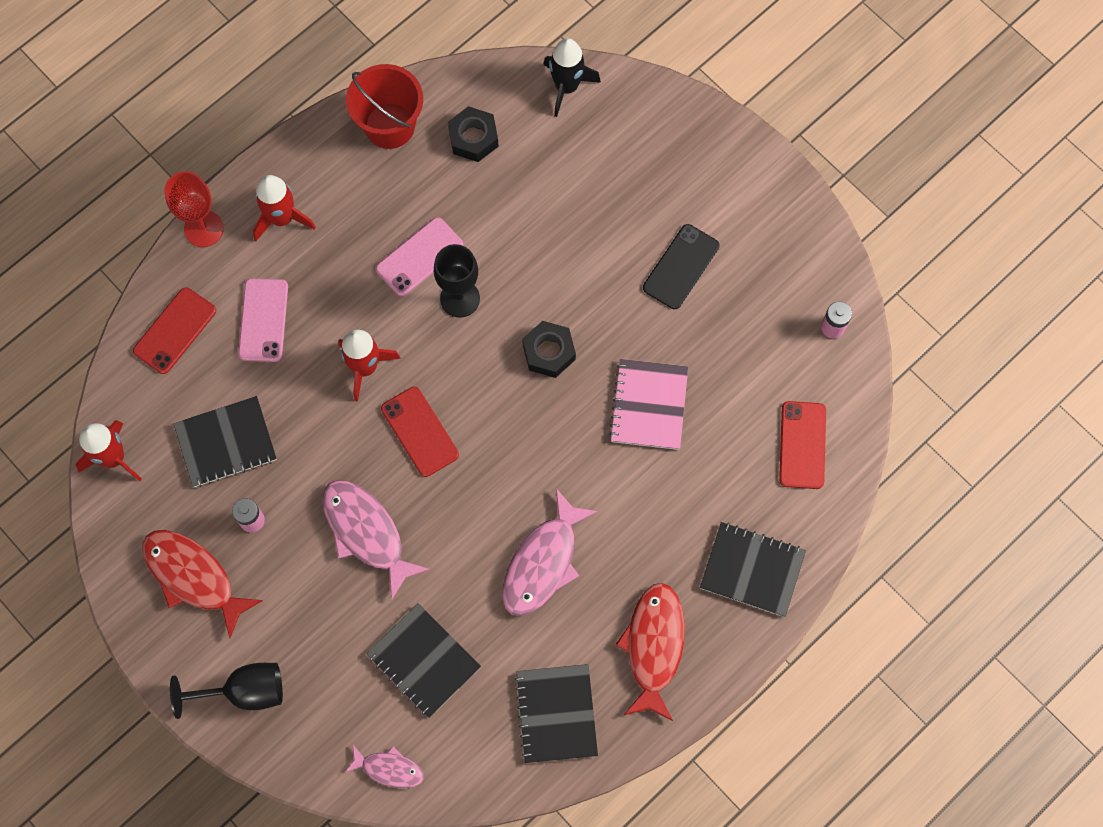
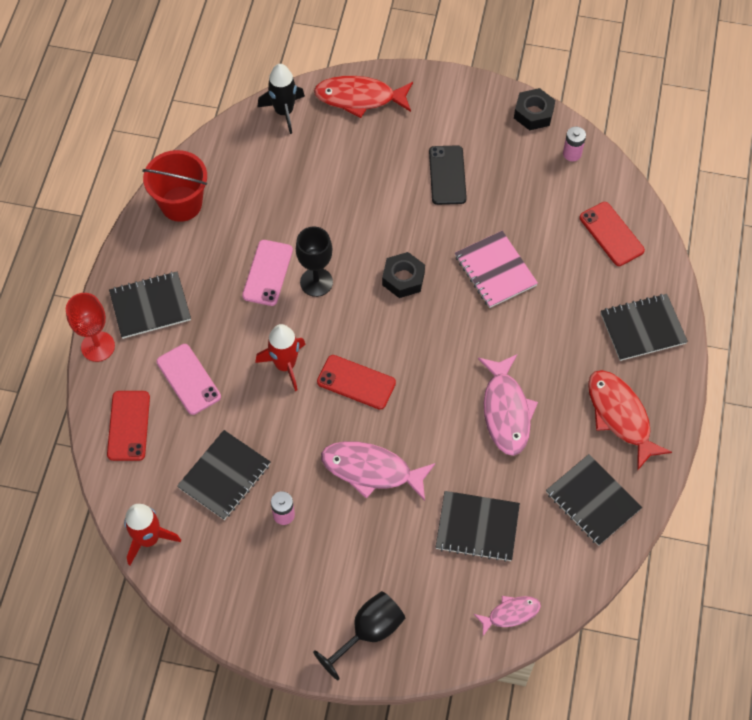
camera: 35 degrees left, 10 degrees down
red fish [142,530,263,638] -> red fish moved to [314,76,413,118]
red rocket [253,175,316,241] -> black notebook [109,271,191,339]
black nut [448,106,499,162] -> black nut moved to [514,88,555,131]

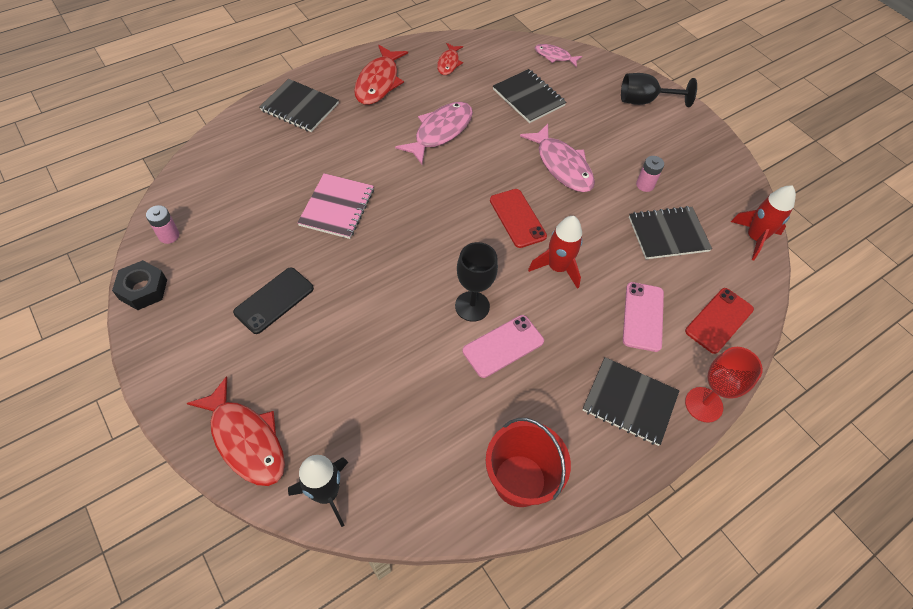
camera: 140 degrees left, 5 degrees down
black nut [382,252,425,298] -> none
black notebook [546,454,642,546] -> red fish [437,43,463,75]
red phone [580,202,645,266] -> none

